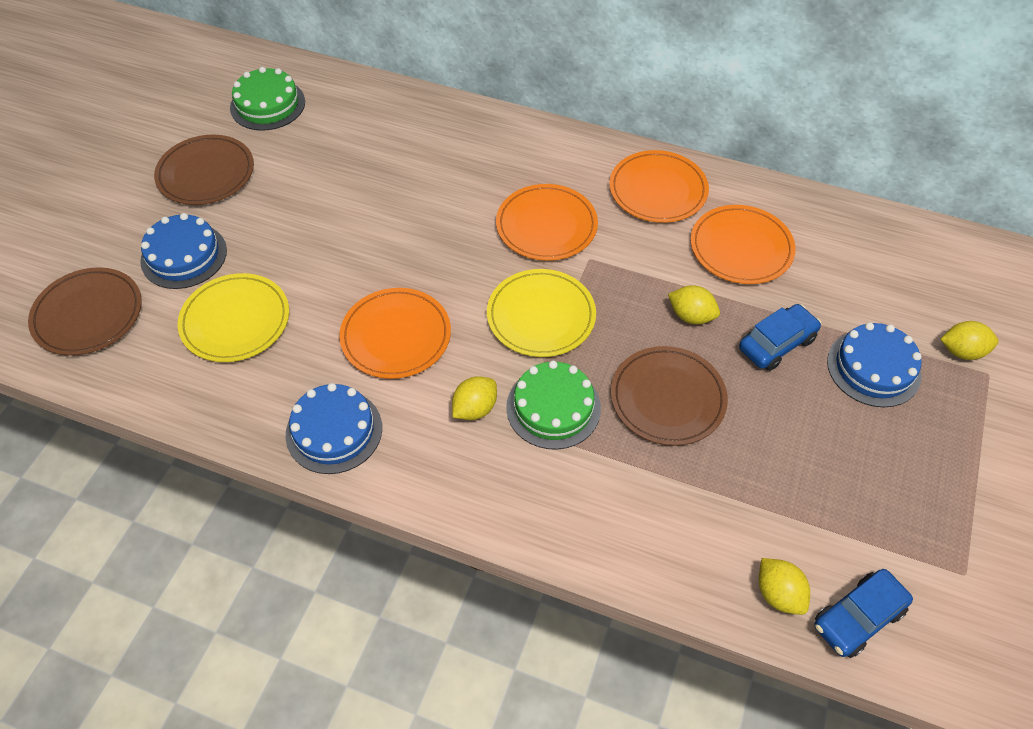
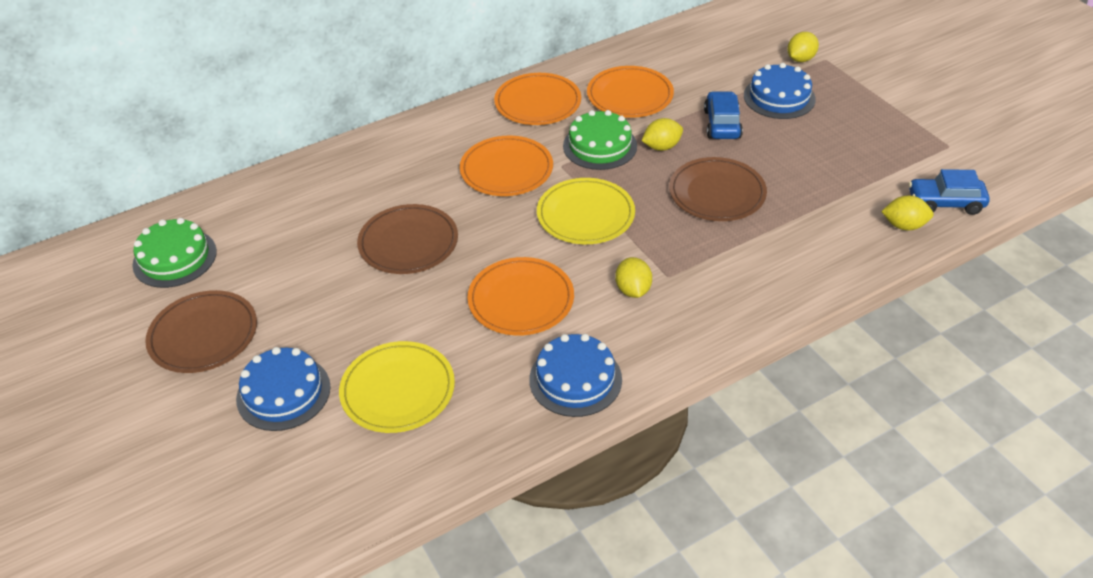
camera: 50 degrees left, 10 degrees down
brown plate [28,267,142,356] -> brown plate moved to [357,204,458,274]
green cake [506,360,601,450] -> green cake moved to [563,110,637,170]
blue car [814,569,913,658] -> blue car turned 90 degrees clockwise [909,169,990,215]

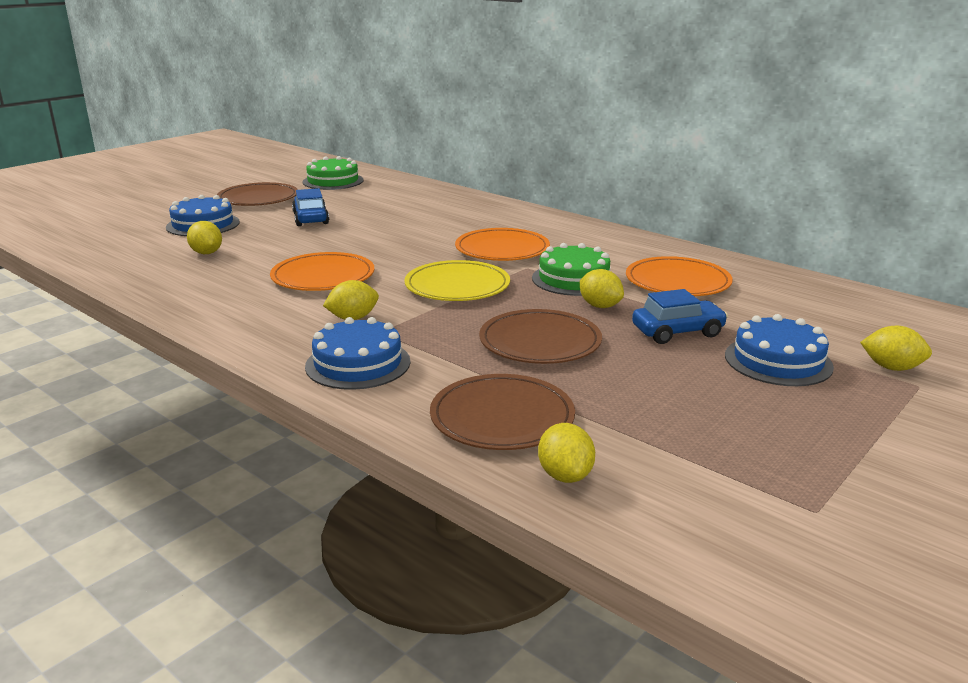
camera: 70 degrees right, 20 degrees down
yellow plate [339,341,455,433] -> yellow lemon [187,221,222,254]
brown plate [357,204,458,274] -> brown plate moved to [430,374,575,450]
orange plate [494,73,581,125] -> none
blue cake [529,334,622,417] -> blue cake moved to [305,317,410,390]
blue car [909,169,990,215] -> blue car moved to [292,188,329,226]

